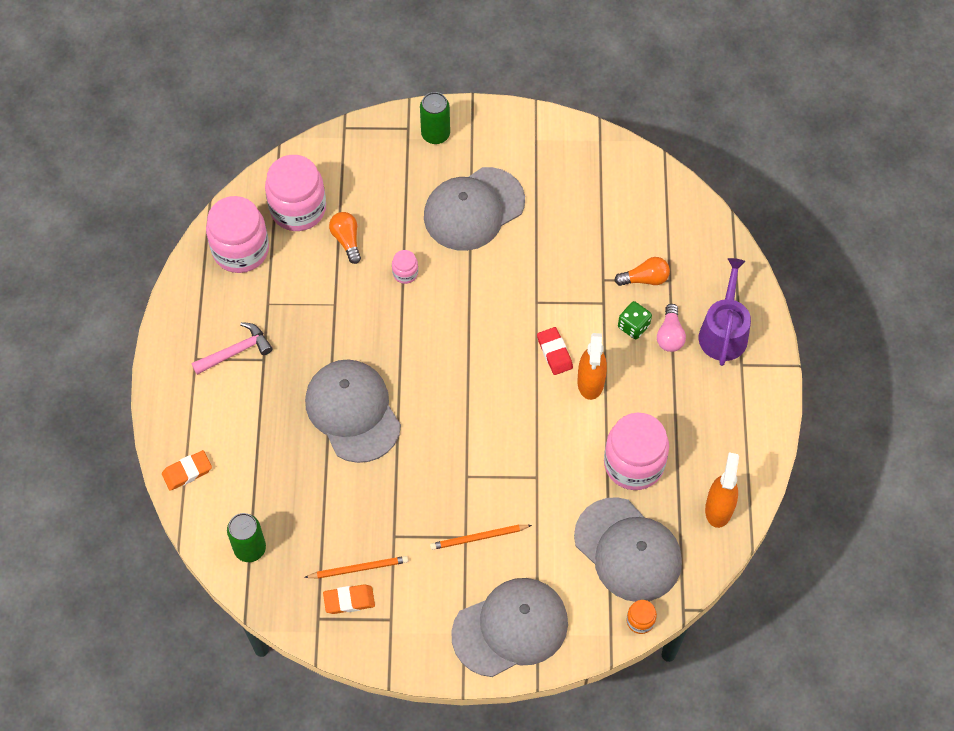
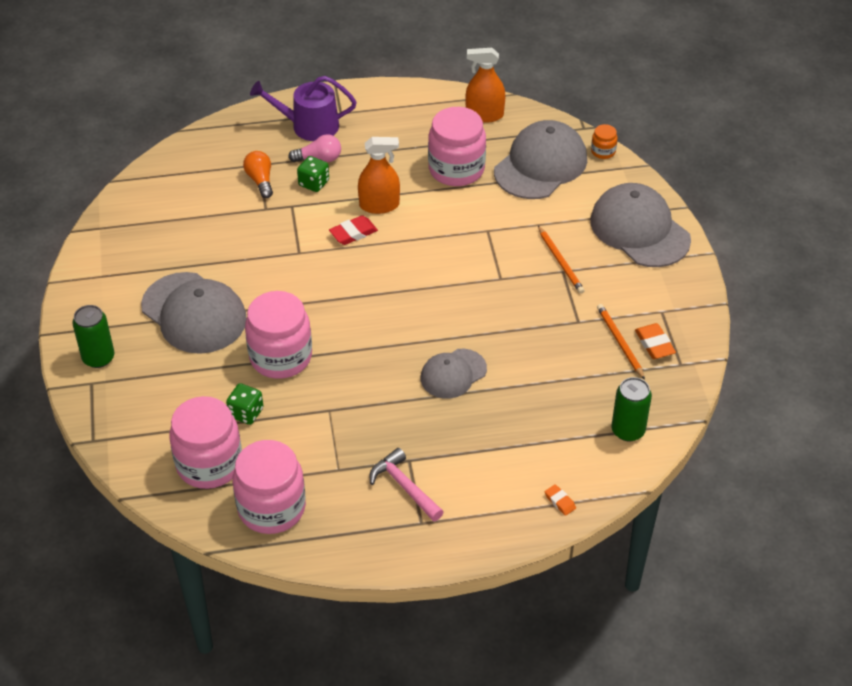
camera: 100 degrees left, 15 degrees down
orange eraser [162,450,212,491] -> orange eraser [545,484,576,516], size x0.62
grey cap [305,359,401,463] -> grey cap [421,349,487,399], size x0.59
orange light bulb [329,212,361,264] -> green dice [226,383,263,425]
pink jar [392,250,418,284] -> pink jar [245,291,312,379], size x2.25

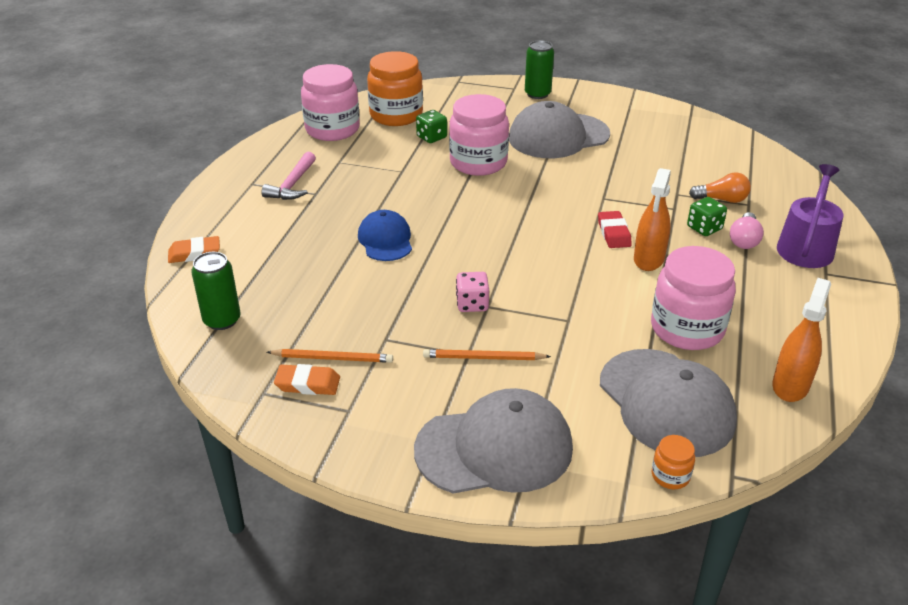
camera: 115 degrees right, 10 degrees down
pink jar [169,396,242,489] -> orange jar [367,51,423,126]
pink hammer [370,448,444,521] -> pink hammer turned 120 degrees clockwise [261,152,316,200]
grey cap [421,349,487,399] -> blue cap [358,210,412,261]
orange eraser [545,484,576,516] -> orange eraser [168,236,220,263], size x1.62
none -> pink dice [456,272,489,312]

